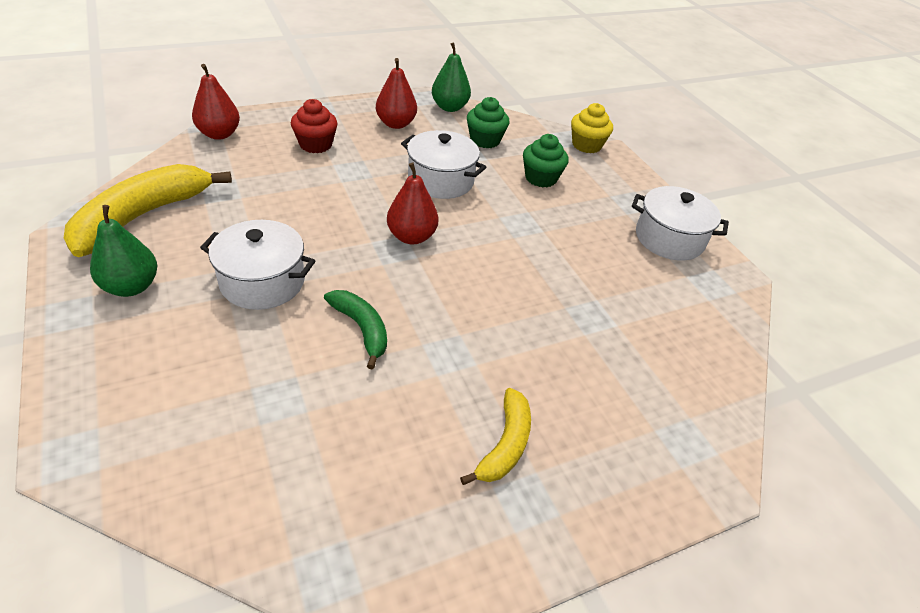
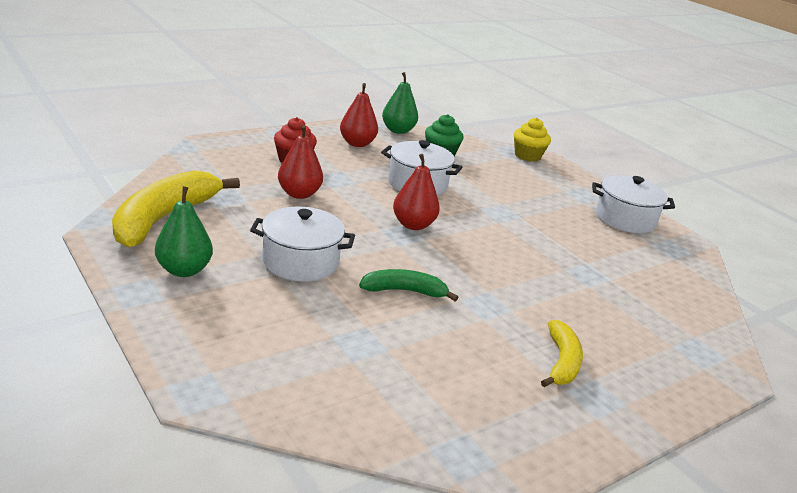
camera: 10 degrees left, 15 degrees down
red pear [192,64,240,140] -> red pear moved to [278,125,323,199]
green banana [324,290,387,369] -> green banana turned 45 degrees counterclockwise [359,269,459,301]
green cupcake [523,134,569,187] -> none

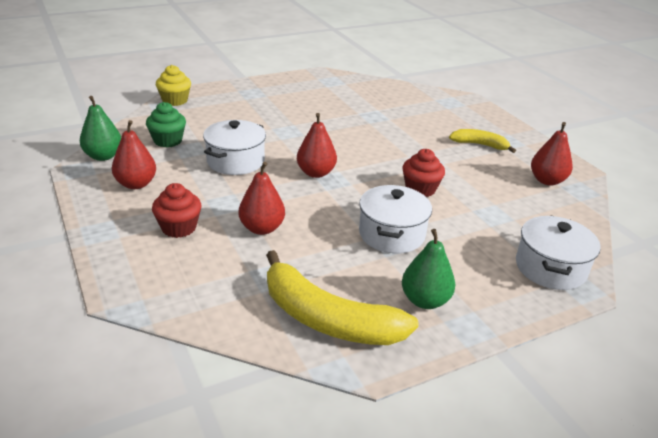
camera: 80 degrees left, 5 degrees up
green banana [359,269,459,301] -> red cupcake [402,149,445,197]
white pot [592,175,675,233] -> white pot moved to [516,215,601,290]
none -> red pear [531,122,573,186]

